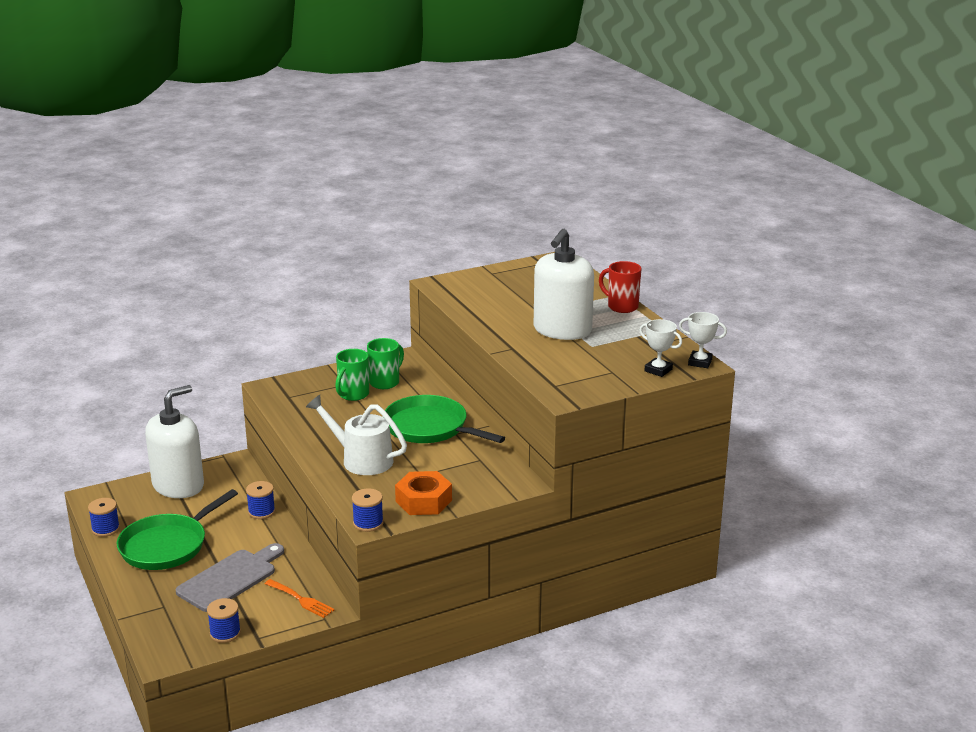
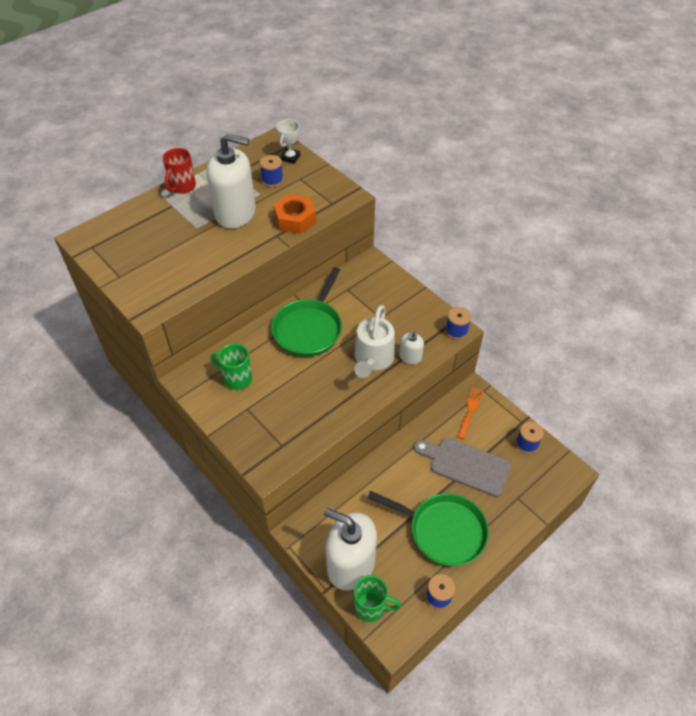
camera: 105 degrees left, 25 degrees up
blue spool [246,481,275,519] -> blue spool moved to [260,155,283,187]
green mug [335,349,369,401] -> green mug moved to [354,575,401,622]
orange nut [395,471,452,515] -> orange nut moved to [273,194,316,234]
white trophy [679,312,727,368] -> none
none -> white soap dispenser [399,331,424,364]

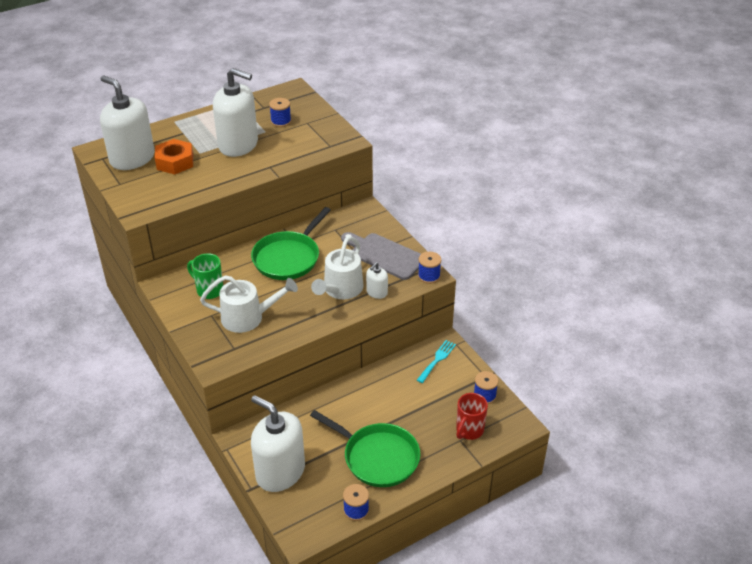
camera: 10 degrees right, 10 degrees down
red mug [162,148,196,194] -> red mug moved to [456,393,488,440]
orange nut [273,194,316,234] -> orange nut moved to [155,139,193,174]
white trophy [276,120,300,164] -> none
green mug [354,575,401,622] -> none
grey cutting board [414,438,512,497] -> grey cutting board moved to [341,232,421,280]
orange fork [457,387,484,439] -> turquoise fork [417,340,456,383]
none -> white soap dispenser [100,76,155,170]
none -> white watering can [200,275,298,333]

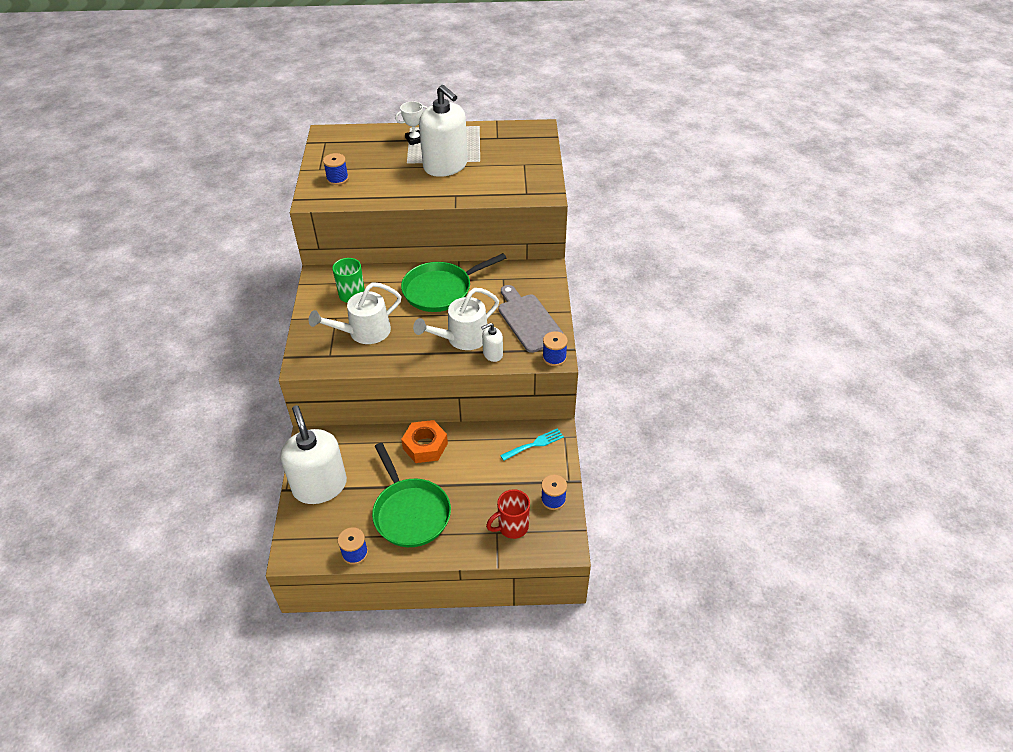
camera: 30 degrees right, 5 degrees up
white soap dispenser [100,76,155,170] -> none
orange nut [155,139,193,174] -> orange nut moved to [401,420,448,463]
white watering can [200,275,298,333] -> white watering can turned 120 degrees clockwise [309,282,402,344]
blue spool [269,98,291,127] -> blue spool moved to [323,153,349,185]
none -> white trophy [395,101,428,145]

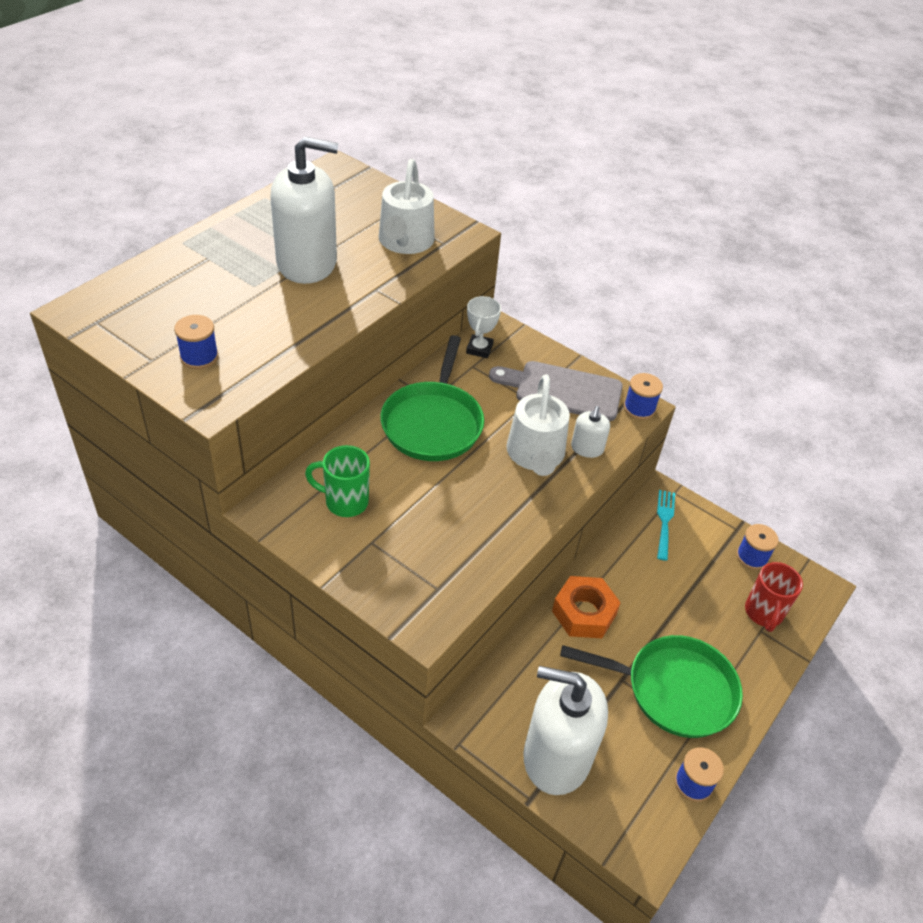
camera: 55 degrees left, 0 degrees up
white watering can [309,282,402,344] -> white watering can moved to [379,159,435,254]
white trophy [395,101,428,145] -> white trophy moved to [466,296,501,358]

